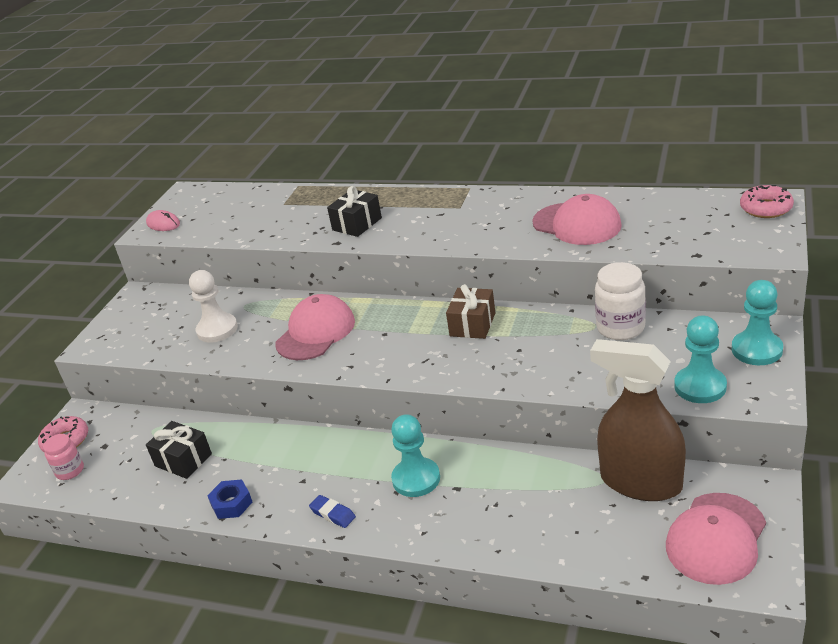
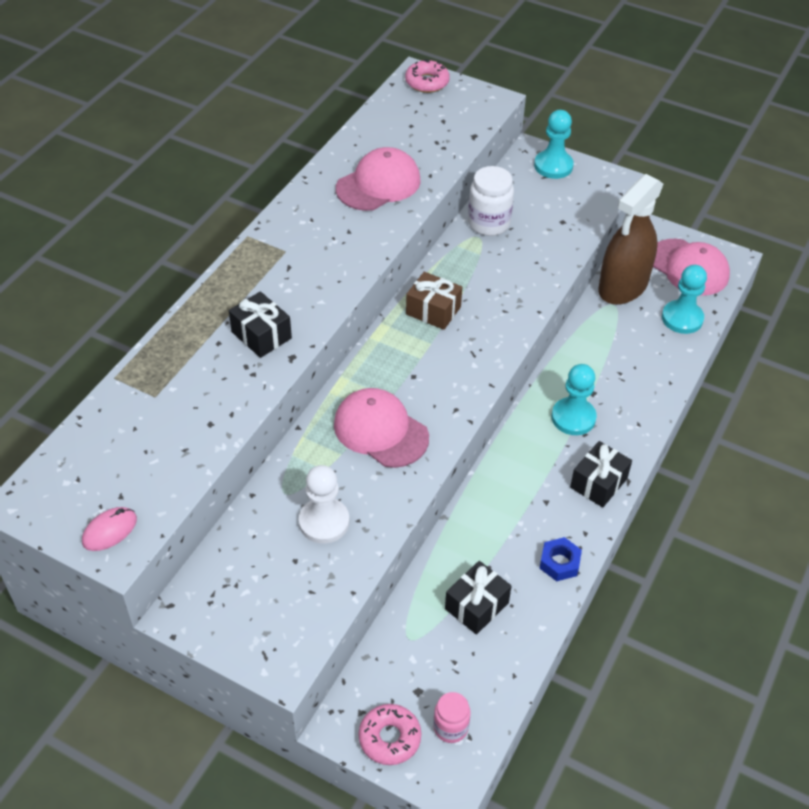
camera: 85 degrees left, 15 degrees up
blue eraser [309,495,356,528] -> black gift [570,441,632,508]
turquoise pawn [674,315,727,403] -> turquoise pawn moved to [662,265,707,334]

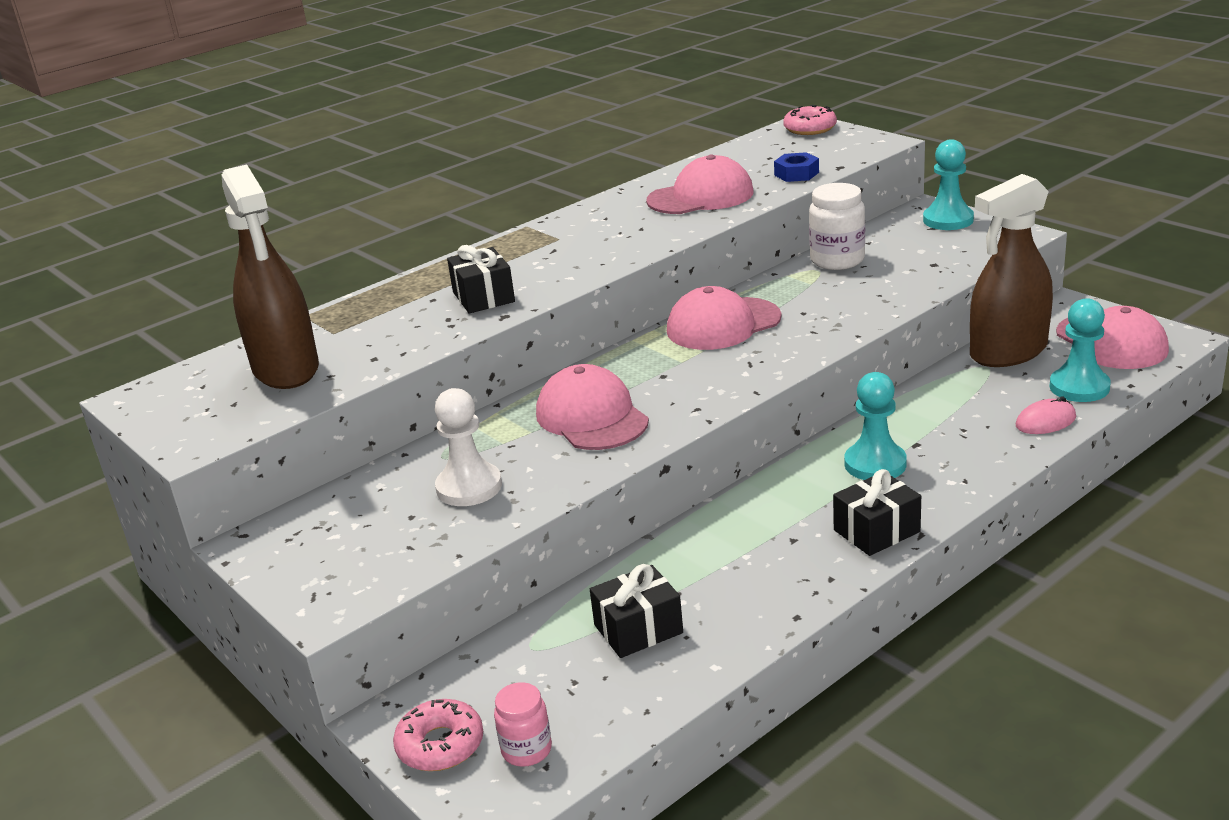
camera: 25 degrees right, 20 degrees down
pink mouse [82,507,137,551] -> pink mouse moved to [1016,396,1076,434]
brown gift [406,272,462,330] -> pink cap [667,286,782,350]
blue nut [539,537,582,581] -> blue nut moved to [774,152,819,182]
none -> brown spray bottle [222,164,319,389]

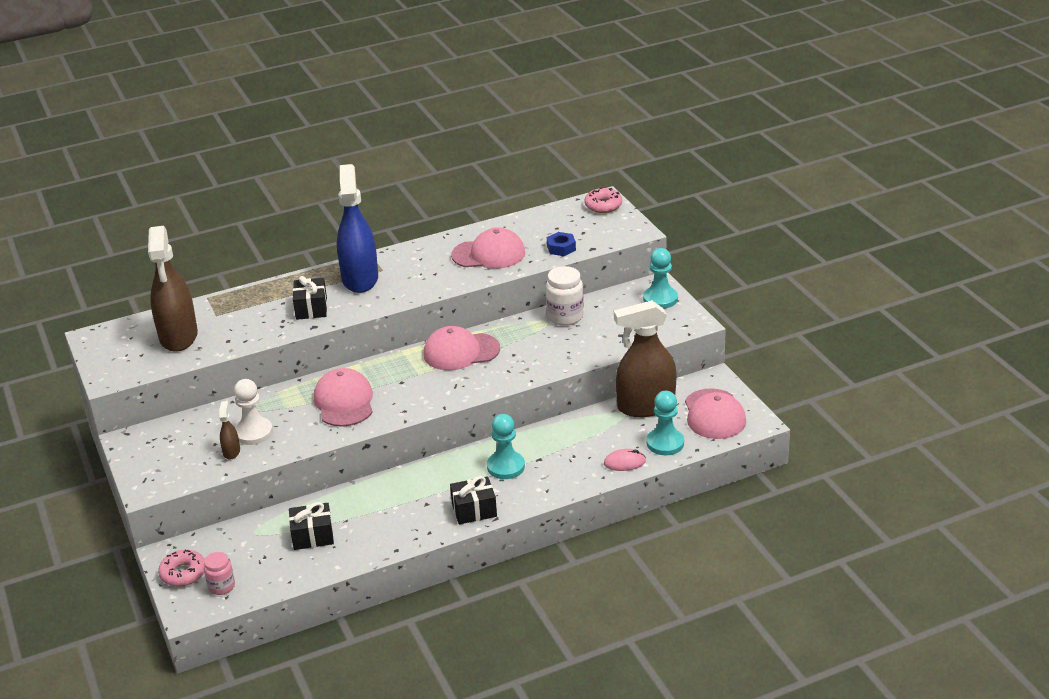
camera: 15 degrees right, 5 degrees up
none -> brown spray bottle [219,401,240,460]
none -> blue spray bottle [337,164,378,293]

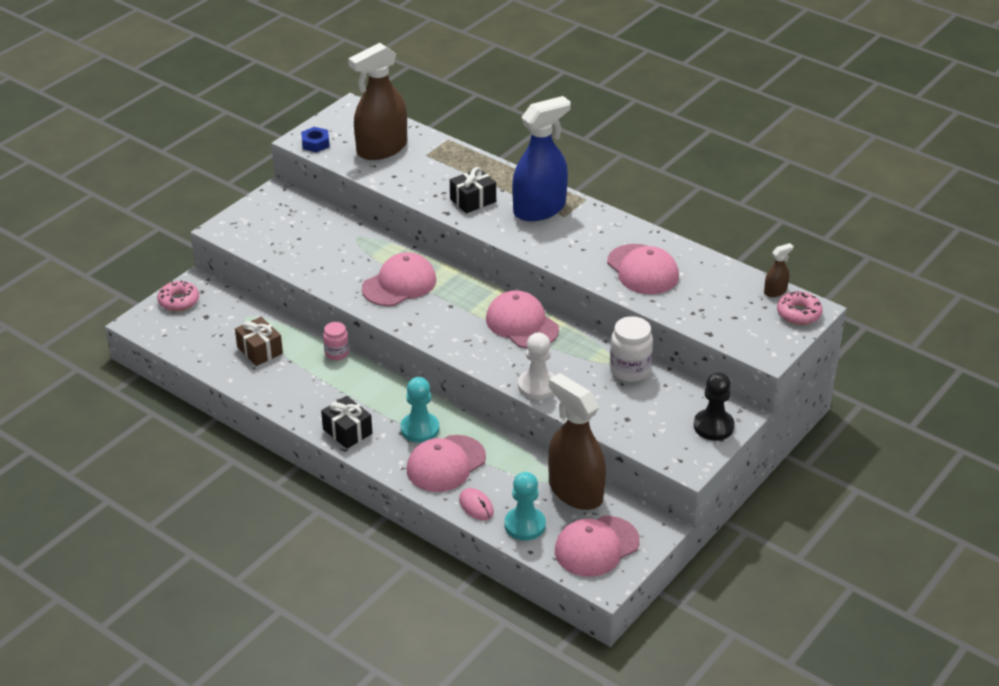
camera: 60 degrees right, 5 degrees up
pink jar [204,552,235,595] -> pink jar moved to [323,322,349,360]
brown spray bottle [219,401,240,460] -> brown spray bottle moved to [764,243,794,297]
white pawn [234,379,273,445] -> white pawn moved to [518,333,555,400]
black gift [289,502,334,550] -> brown gift [235,317,283,366]
blue nut [547,232,576,256] -> blue nut moved to [301,127,330,152]
turquoise pawn [643,248,678,309] -> black pawn [694,372,735,440]
none -> pink cap [406,435,486,492]

